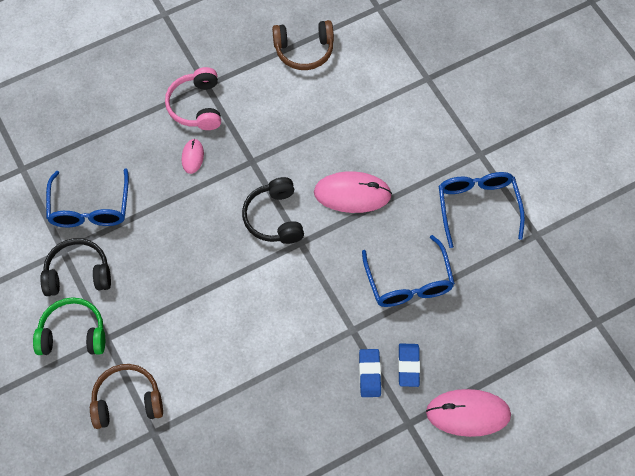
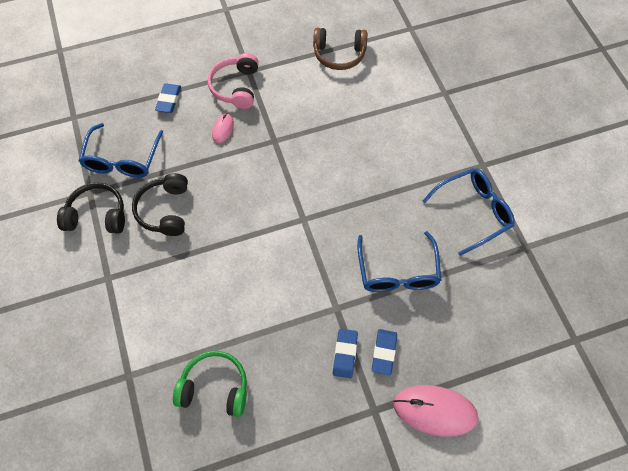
camera: 10 degrees right, 0 degrees up
green headphones [33,297,105,355] -> green headphones moved to [173,351,247,417]
brown headphones [90,364,163,429] -> none
black headphones [242,177,304,244] -> black headphones moved to [132,173,188,236]
pink mouse [314,171,392,213] -> none
blue glasses [439,172,525,248] -> blue glasses turned 60 degrees clockwise [423,168,515,256]
none -> blue eraser [155,84,181,113]

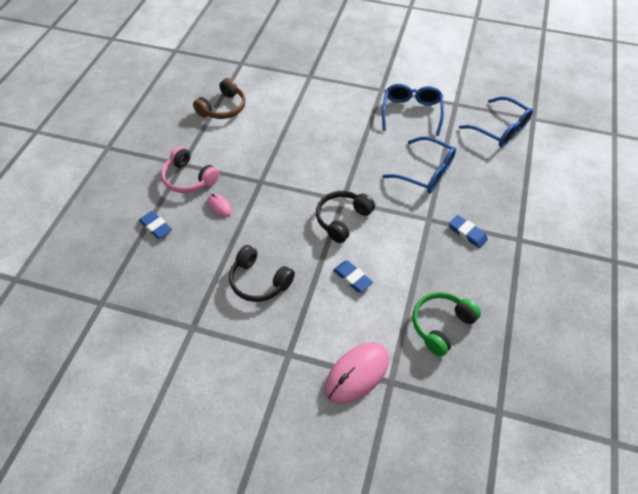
camera: 55 degrees left, 10 degrees down
black headphones [57,183,125,234] -> black headphones moved to [316,191,375,243]
blue glasses [78,123,163,178] -> blue glasses moved to [459,96,533,147]
blue eraser [372,329,397,375] -> blue eraser moved to [333,261,373,292]
pink mouse [393,385,478,436] -> pink mouse moved to [325,342,389,404]

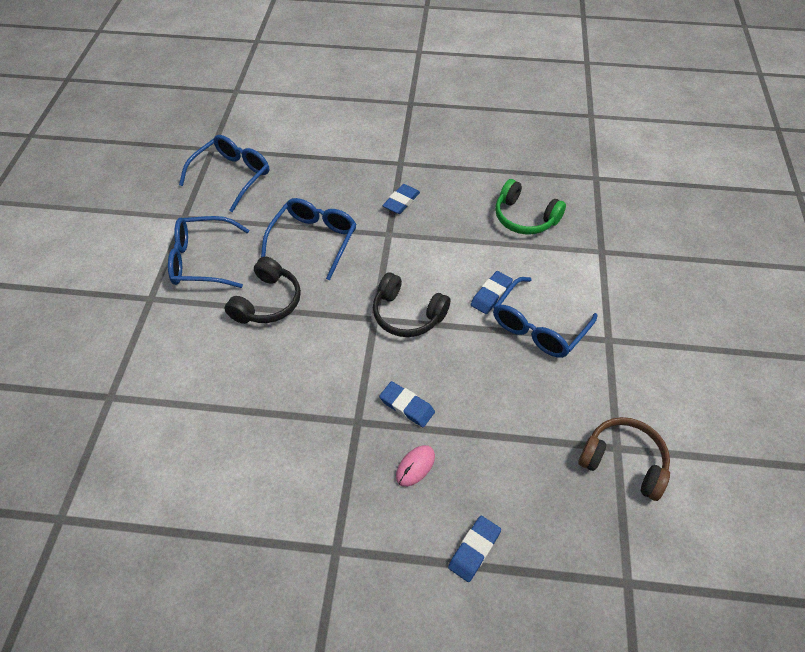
camera: 100 degrees left, 0 degrees up
pink headphones [161,146,219,193] -> none
brown headphones [193,78,246,119] -> brown headphones moved to [578,417,670,501]
black headphones [229,245,295,302] -> black headphones moved to [224,256,301,324]
pink mouse [325,342,389,404] -> none
none -> blue eraser [379,381,435,427]
none -> blue glasses [493,277,597,358]

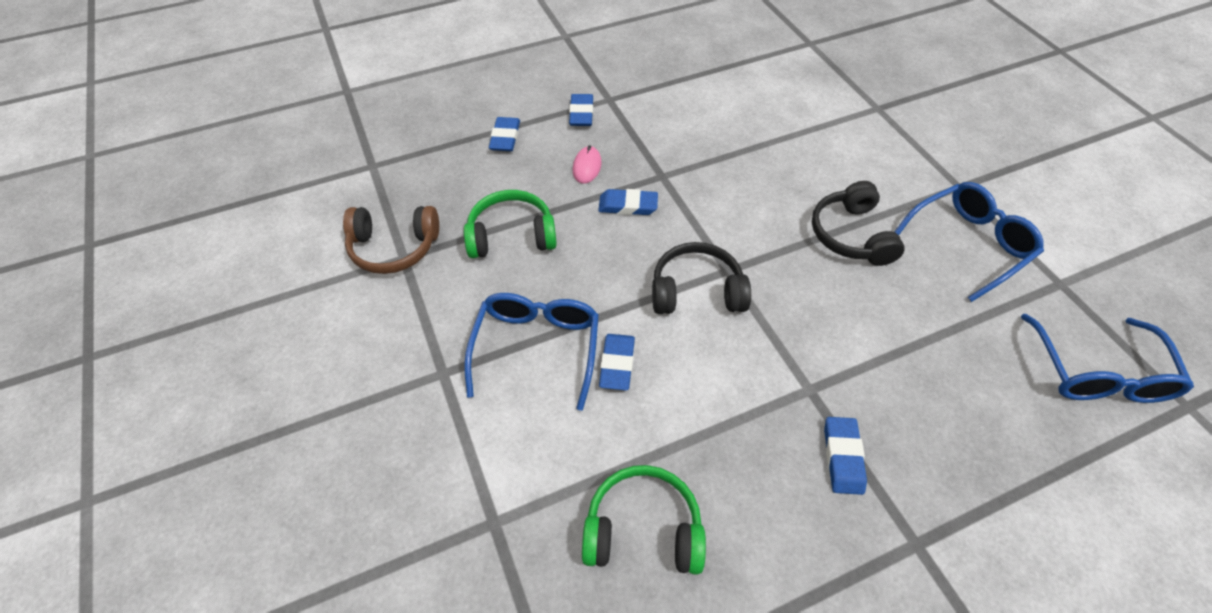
camera: 150 degrees right, 0 degrees up
blue glasses [261,198,357,280] -> none
none -> green headphones [464,190,557,258]
none -> blue eraser [569,94,593,126]

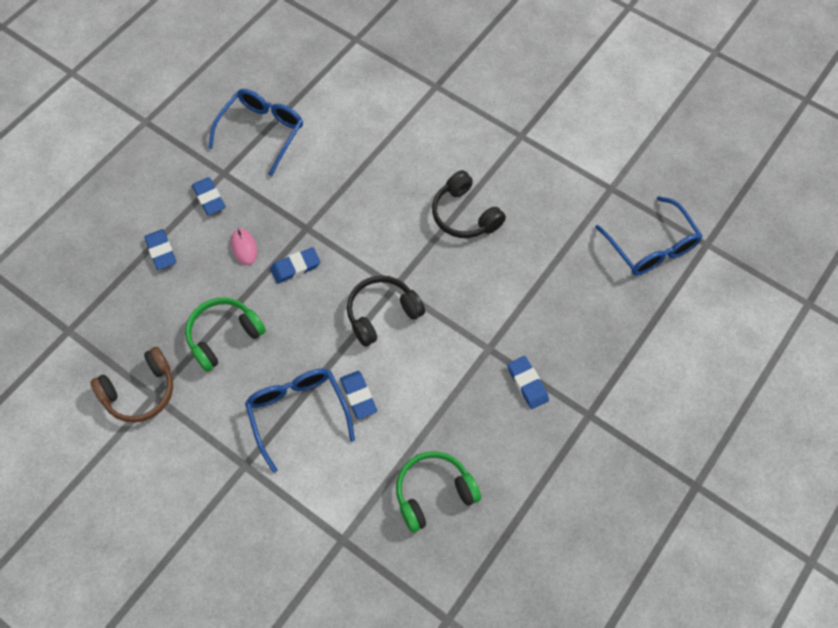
camera: 30 degrees left, 10 degrees up
blue glasses [894,182,1044,302] -> blue glasses moved to [208,89,303,177]

